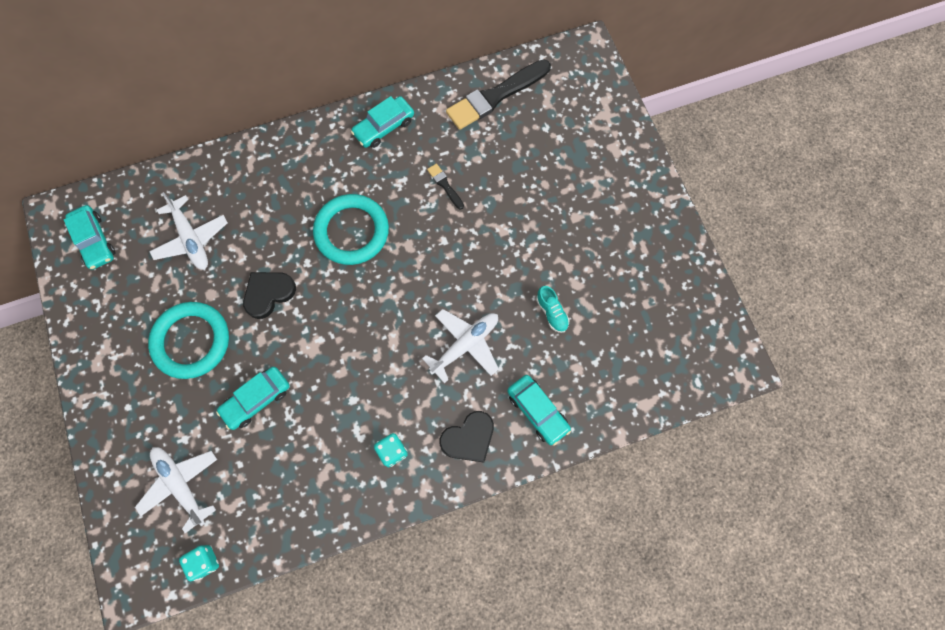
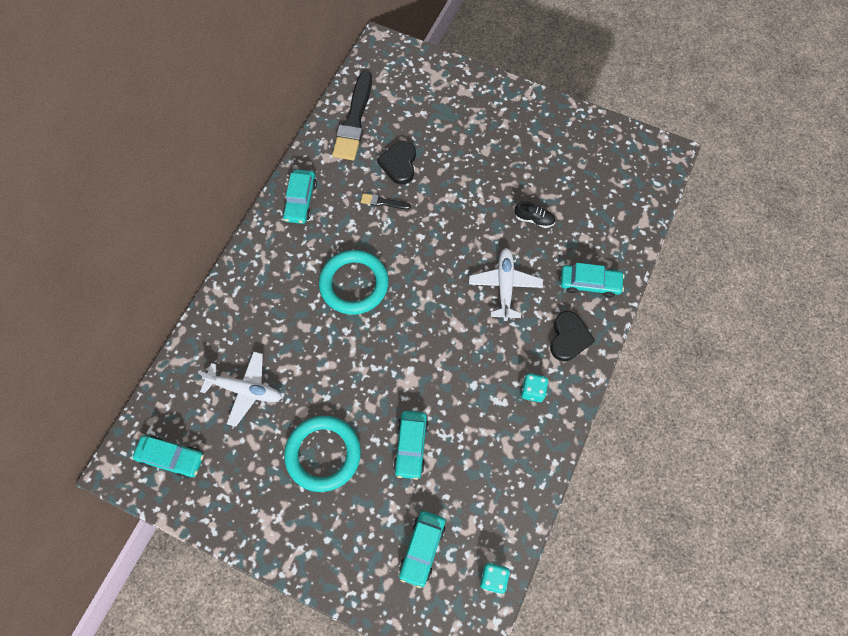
camera: 45 degrees left, 5 degrees down
white plane [135,447,217,533] -> turquoise car [399,511,446,588]
black heart [243,272,296,319] -> black heart moved to [377,141,416,185]
turquoise shoe [536,286,570,333] -> black shoe [515,201,556,228]

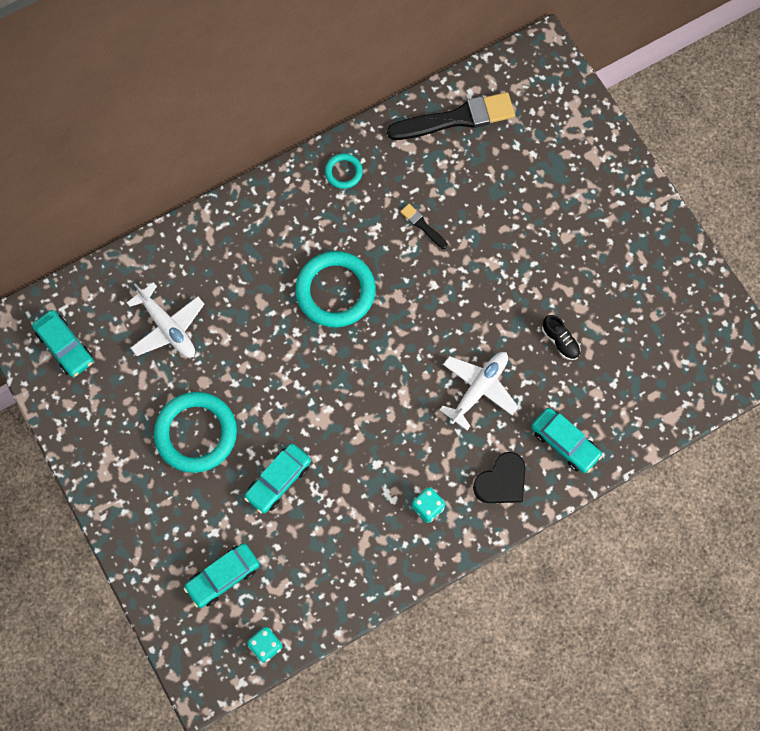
camera: 35 degrees right, 5 degrees up
turquoise car [283,169,317,224] -> turquoise ring [325,153,363,189]
black brush [332,71,372,160] -> black brush turned 150 degrees counterclockwise [387,92,515,140]
black heart [377,141,416,185] -> none

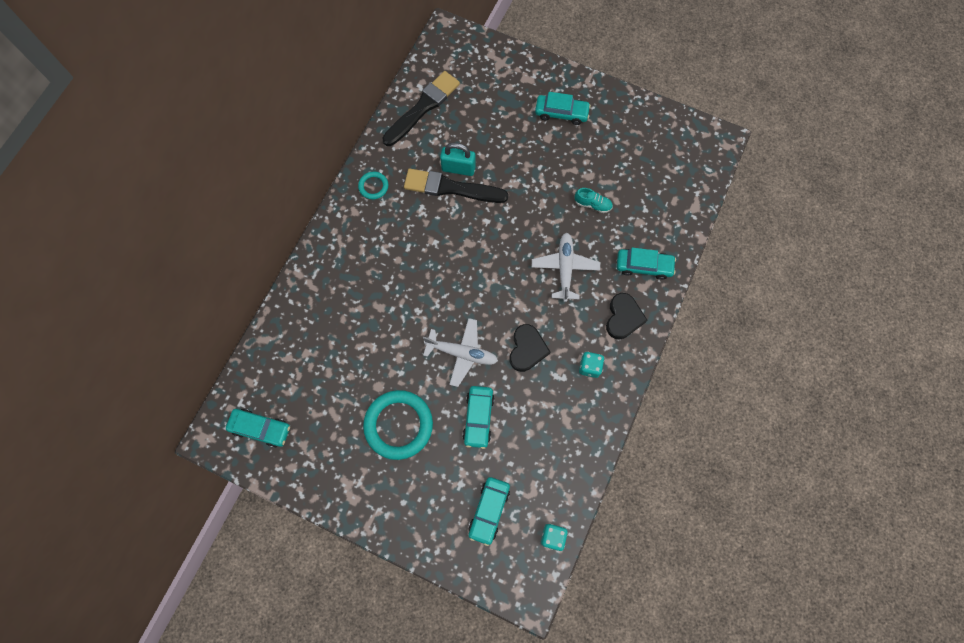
camera: 35 degrees left, 0 degrees up
white plane [127,282,204,358] -> white plane moved to [423,318,498,387]
turquoise ring [295,251,376,328] -> none
black brush [400,204,447,249] -> black brush [404,169,509,203], size x2.22
black shoe [542,315,581,360] -> turquoise shoe [575,188,613,213]
none -> turquoise padlock [440,143,476,176]
none -> black heart [509,324,550,372]
none -> turquoise car [535,92,591,125]

